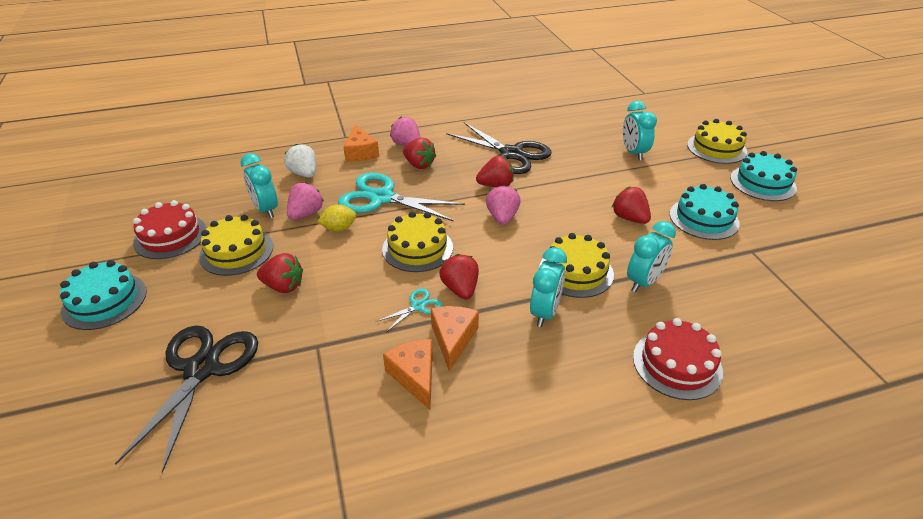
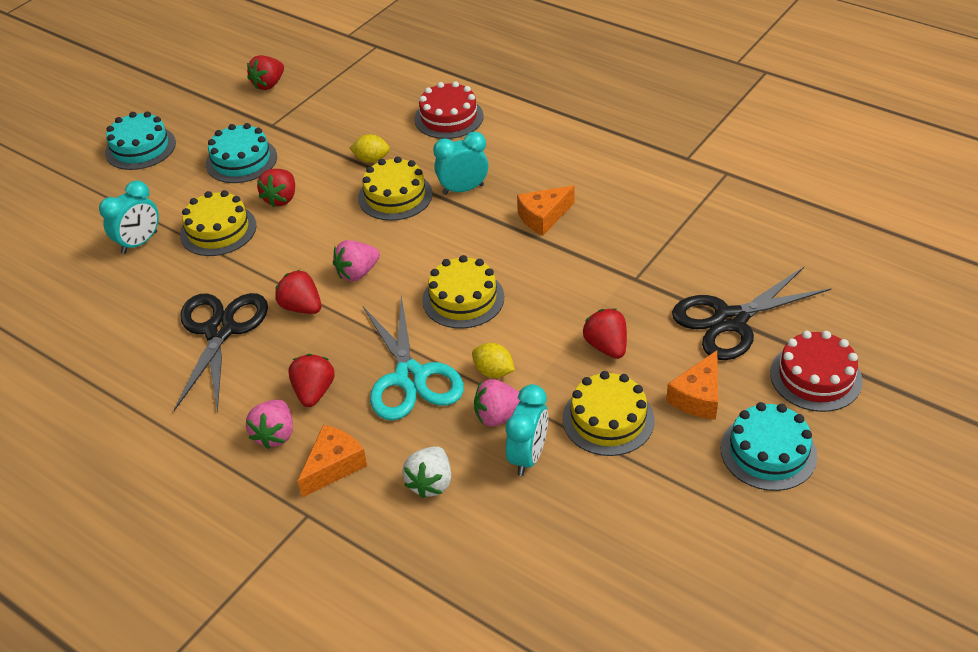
camera: 125 degrees left, 5 degrees up
red cake [133,200,207,259] -> red cake moved to [770,331,862,412]
turquoise scissors [376,288,442,332] -> none
orange cheese [383,339,433,410] -> orange cheese moved to [666,350,718,420]
red strawberry [439,254,479,300] -> red strawberry moved to [247,55,284,90]
turquoise clock [627,221,676,292] -> yellow lemon [349,134,390,163]
yellow cake [687,119,747,164] -> yellow cake moved to [180,190,257,256]

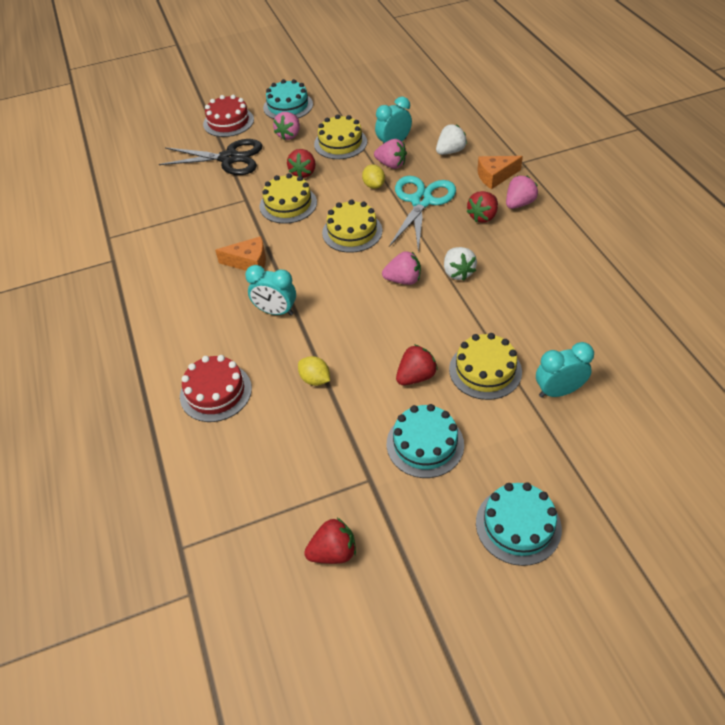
camera: 145 degrees left, 5 degrees up
black scissors [174,293,268,412] -> none
red strawberry [275,270,321,314] -> white strawberry [444,247,477,281]
yellow cake [358,156,432,221] -> yellow cake moved to [260,173,317,224]
orange cheese [666,350,718,420] -> pink strawberry [273,112,300,140]

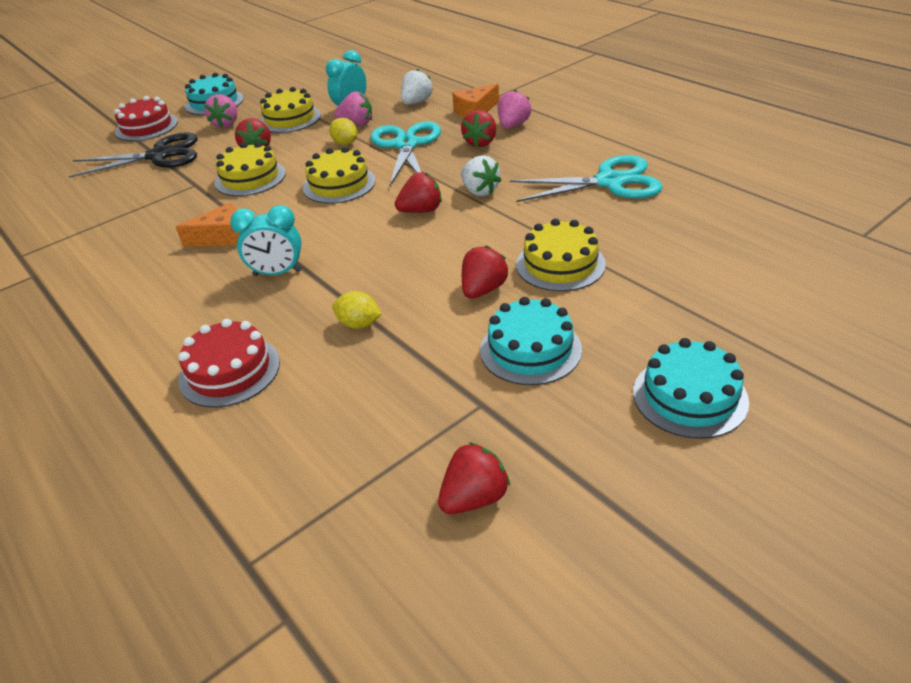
camera: 20 degrees left, 10 degrees down
pink strawberry [382,251,421,285] -> red strawberry [395,172,442,213]
turquoise clock [536,342,594,398] -> none
none -> turquoise scissors [510,155,663,202]

